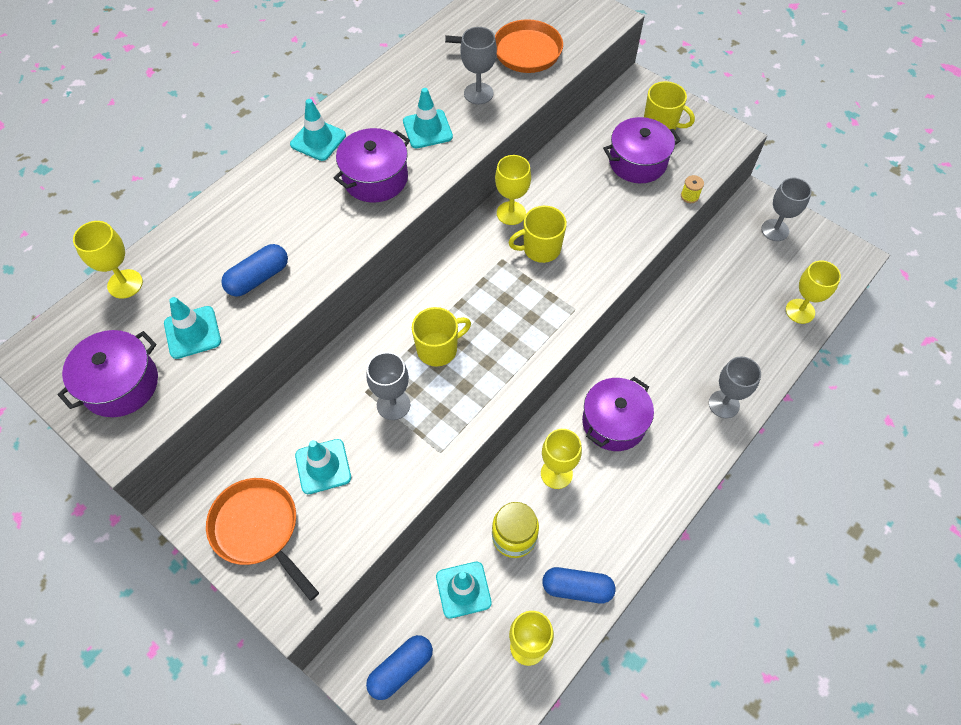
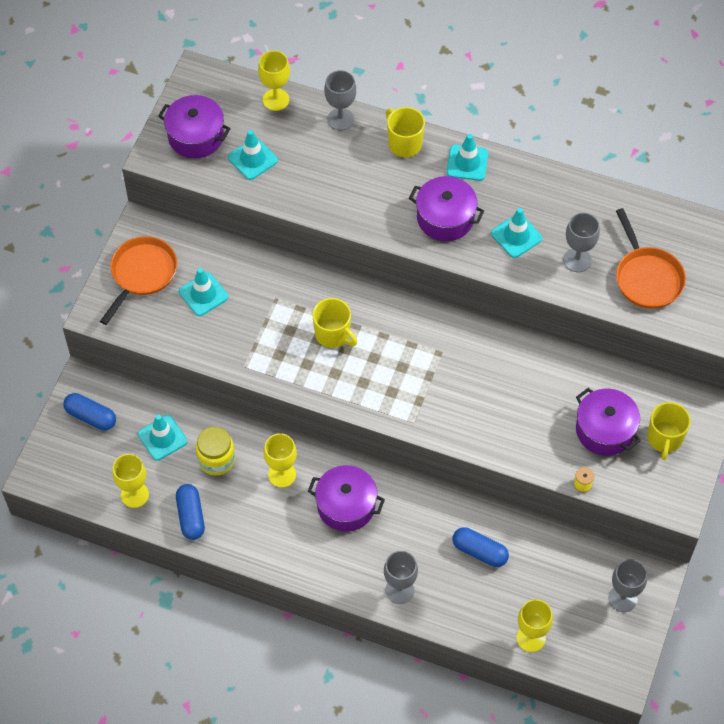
camera: 70 degrees right, 0 degrees up
blue capsule [221,244,288,297] -> blue capsule moved to [453,527,509,567]
grey goblet [366,352,410,420] -> grey goblet moved to [324,70,356,131]
yellow goblet [495,155,531,225] -> none
yellow mug [508,206,567,263] -> yellow mug moved to [386,107,425,157]

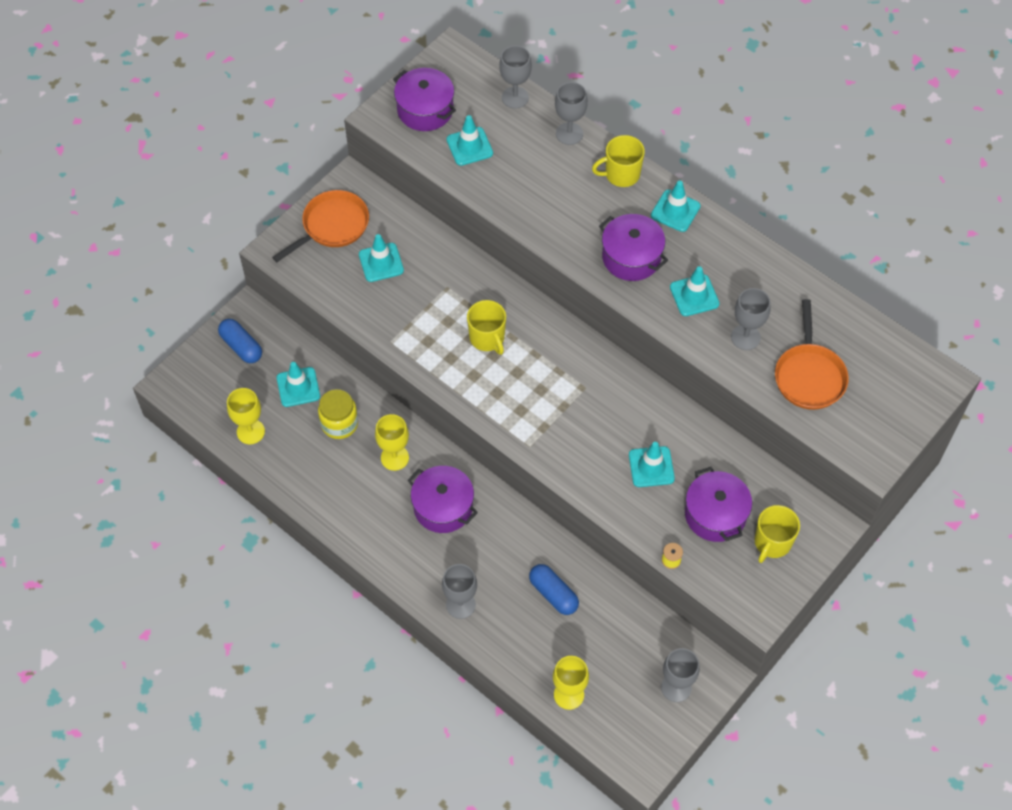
camera: 20 degrees right, 0 degrees up
blue capsule [176,484,205,540] -> none
yellow goblet [258,51,290,111] -> grey goblet [499,46,532,109]
yellow mug [386,107,425,157] -> yellow mug turned 90 degrees counterclockwise [592,135,645,187]
none -> turquoise traffic cone [629,442,675,487]

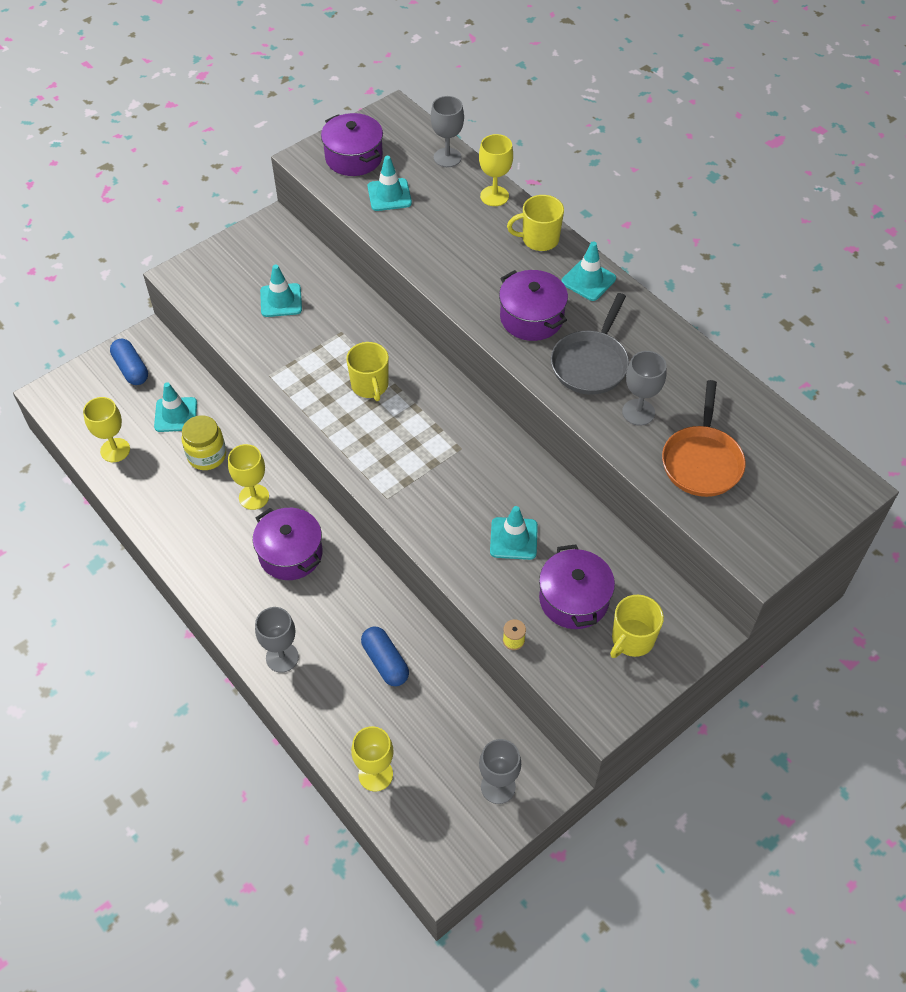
camera: 10 degrees right, 5 degrees down
orange pan [272,190,369,262] -> none
grey goblet [555,82,588,145] -> yellow goblet [479,134,513,206]
turquoise traffic cone [670,266,720,316] -> grey pan [551,293,629,395]

